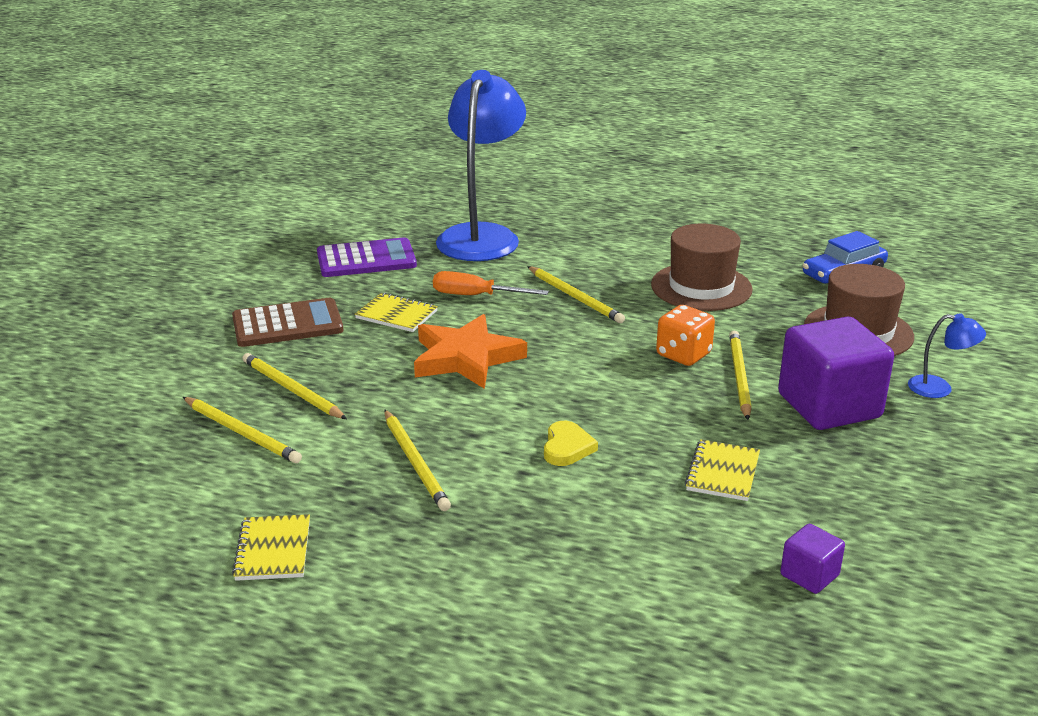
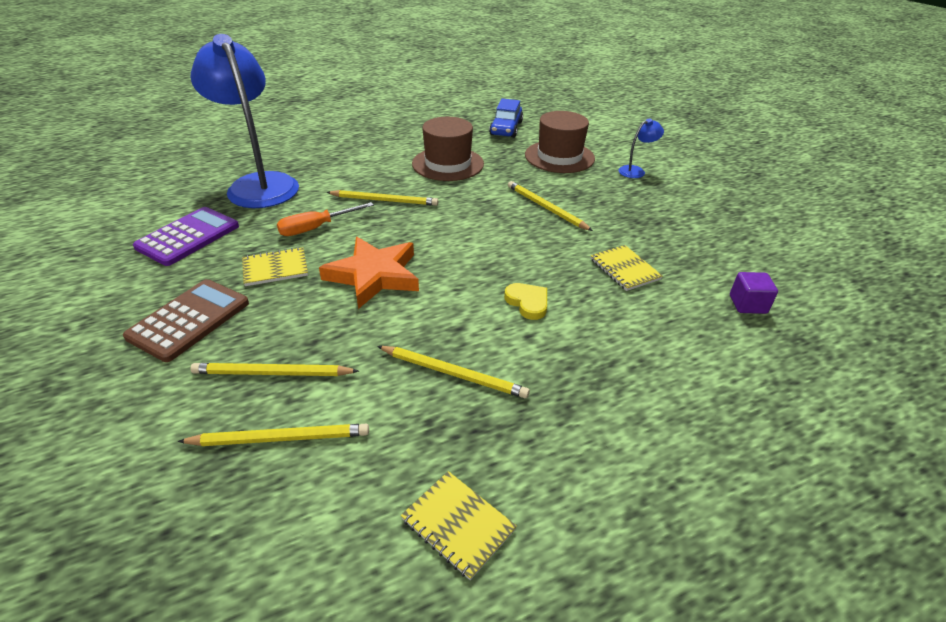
camera: 45 degrees left, 10 degrees up
orange dice [656,305,715,366] -> none
purple cube [778,317,894,430] -> none

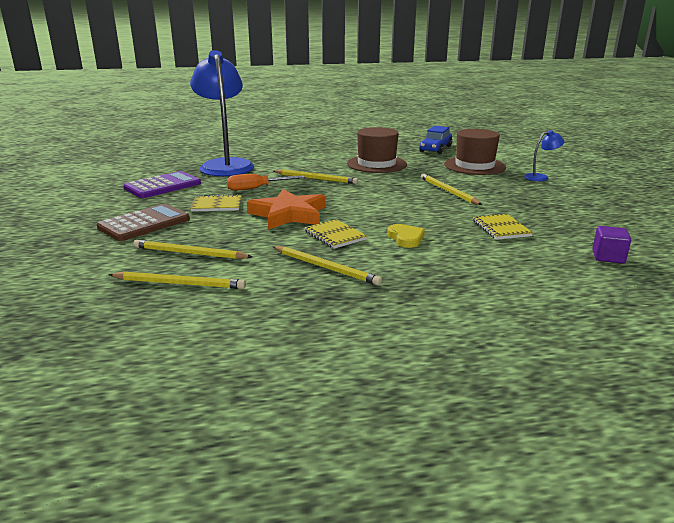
camera: 15 degrees right, 15 degrees down
yellow notebook [401,471,517,580] -> yellow notebook moved to [304,219,367,249]

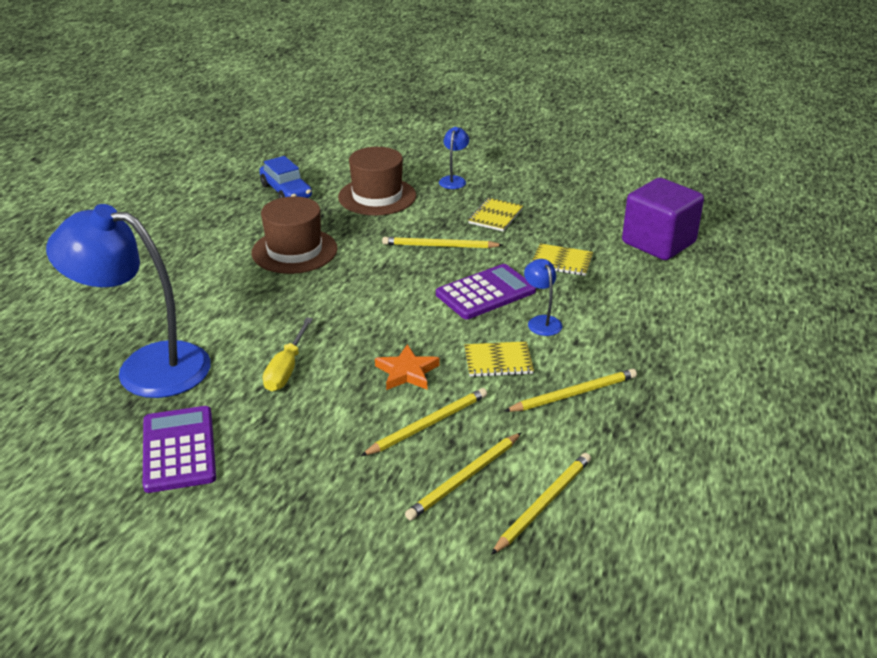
camera: 60 degrees left, 10 degrees up
brown calculator [97,204,190,241] -> none
yellow notebook [190,194,242,212] -> yellow notebook moved to [468,198,523,231]
orange screwdriver [227,174,305,191] -> yellow screwdriver [263,317,313,391]
orange star [247,189,325,230] -> orange star [375,344,440,390], size x0.61
yellow pencil [273,169,358,184] -> yellow pencil moved to [361,388,487,456]
yellow heart [387,224,425,248] -> blue lamp [524,259,562,336]
purple cube [592,226,631,263] -> purple cube [622,178,704,260], size x2.17
none -> purple calculator [436,264,536,319]

